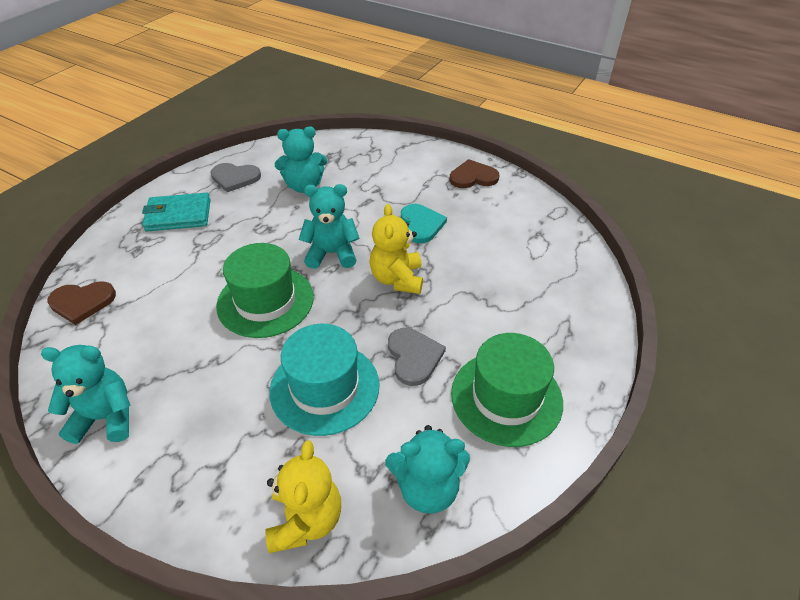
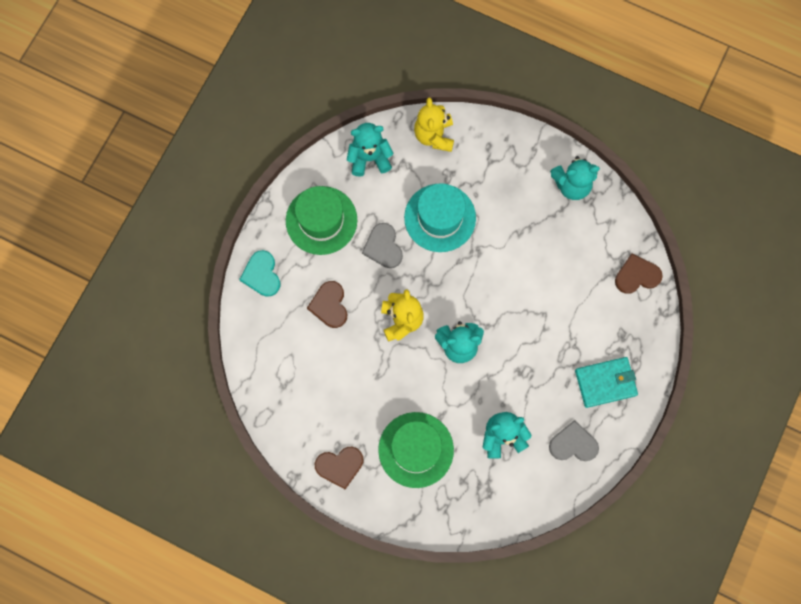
camera: 175 degrees right, 30 degrees up
green hat [216,243,314,338] -> green hat moved to [378,412,454,488]
turquoise heart [401,204,447,243] -> turquoise heart moved to [239,250,280,297]
none -> brown heart [307,281,347,328]

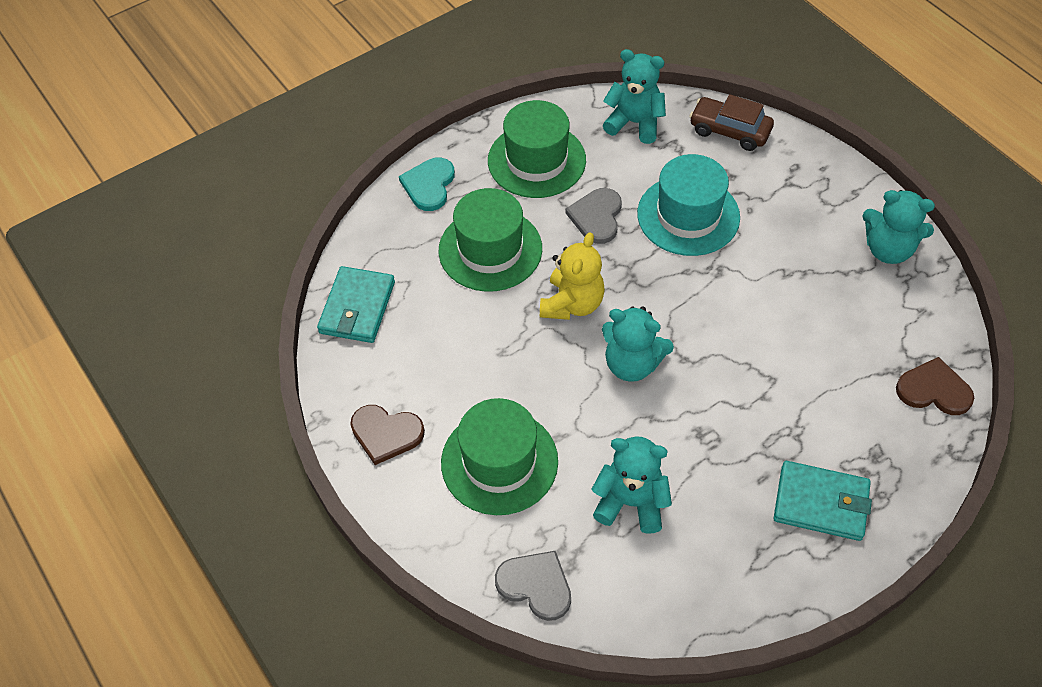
camera: 30 degrees right, 20 degrees down
brown heart [307,281,347,328] -> green hat [439,188,542,292]
yellow teddy bear [414,97,454,152] -> brown car [689,94,774,151]
grey heart [549,420,599,461] -> grey heart moved to [495,551,571,621]
none -> turquoise wallet [317,266,395,343]

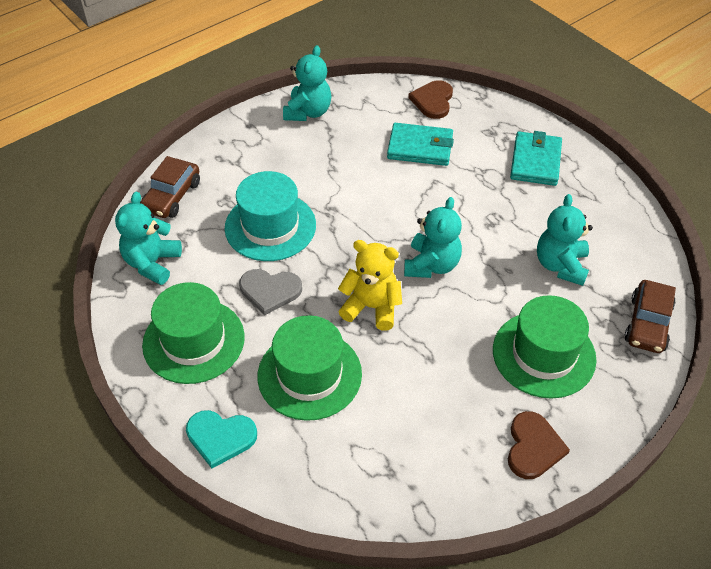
camera: 95 degrees left, 5 degrees down
turquoise wallet [317,266,395,343] -> turquoise wallet moved to [387,123,454,166]
grey heart [495,551,571,621] -> brown car [624,280,676,353]

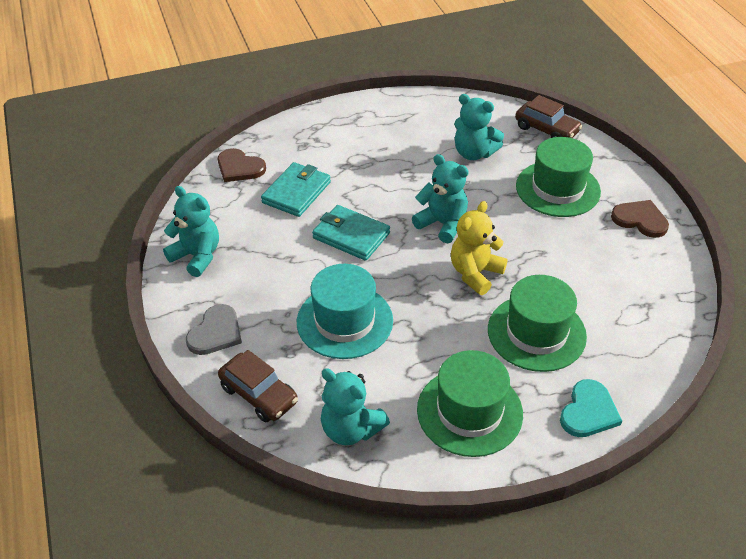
camera: 70 degrees left, 5 degrees down
grey heart [239,269,302,316] -> grey heart moved to [186,304,242,355]
turquoise wallet [510,131,562,186] -> turquoise wallet moved to [312,205,390,261]

